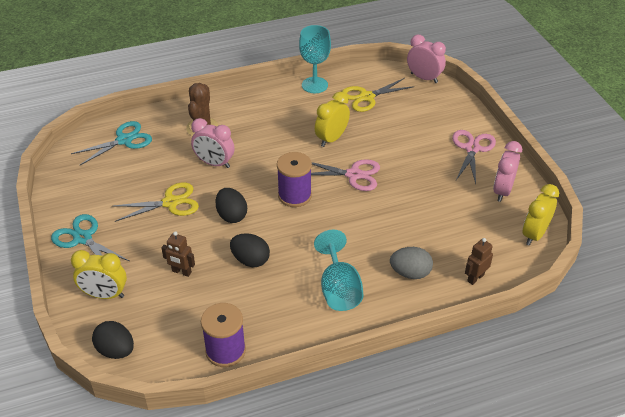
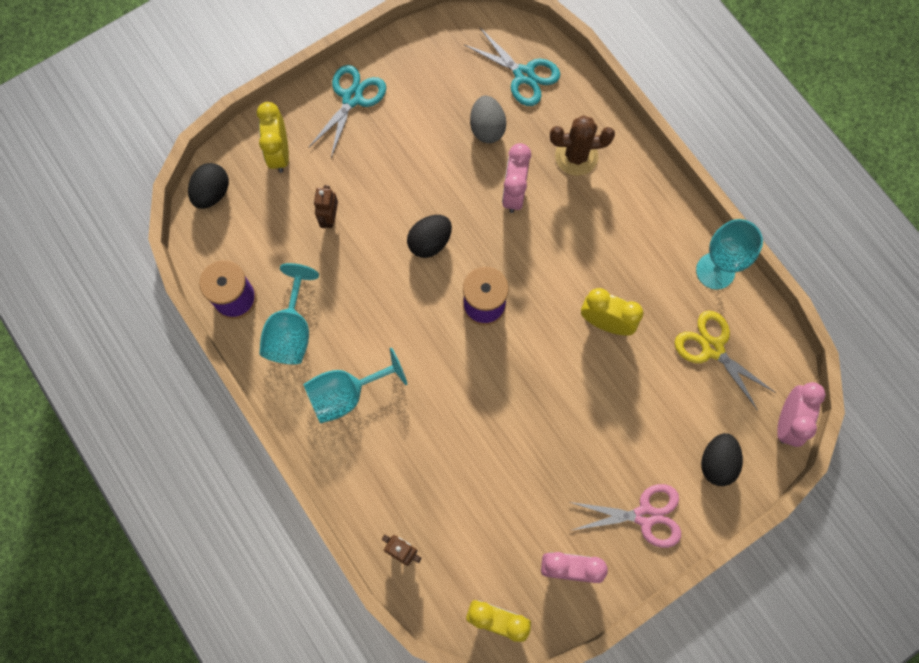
camera: 75 degrees right, 30 degrees up
yellow scissors [112,182,199,222] -> none
black egg [230,233,270,267] -> black egg moved to [701,433,743,486]
pink scissors [311,159,380,191] -> none
grey egg [390,247,433,279] -> grey egg moved to [470,96,506,143]
none -> turquoise goblet [259,263,319,365]

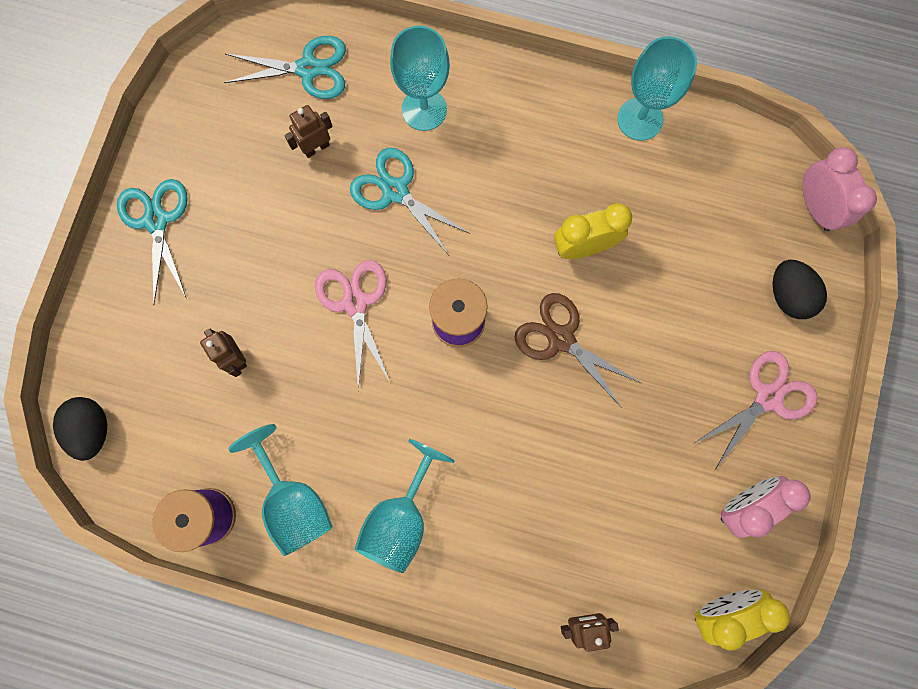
camera: 40 degrees left, 5 degrees up
yellow clock [257,102,289,173] -> none
black egg [407,215,452,258] -> pink scissors [315,260,391,391]
grey egg [470,96,506,143] -> brown robot [284,105,333,158]
pink clock [502,143,531,213] -> turquoise scissors [350,148,470,255]
brown cactus [550,115,615,176] -> turquoise goblet [390,25,450,131]
yellow scissors [675,311,776,411] -> none
none -> brown scissors [514,293,641,408]

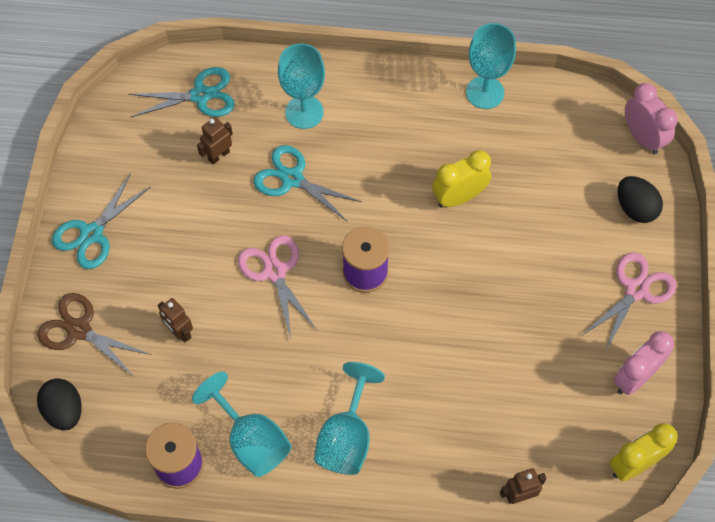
camera: 10 degrees left, 15 degrees down
turquoise scissors [117,179,188,305] -> turquoise scissors turned 120 degrees counterclockwise [52,173,151,269]
brown scissors [514,293,641,408] -> brown scissors moved to [37,293,151,377]

